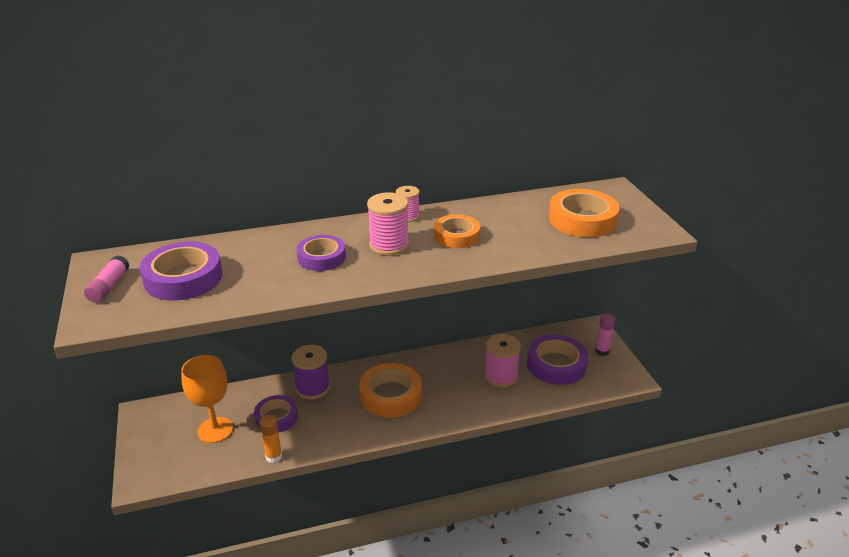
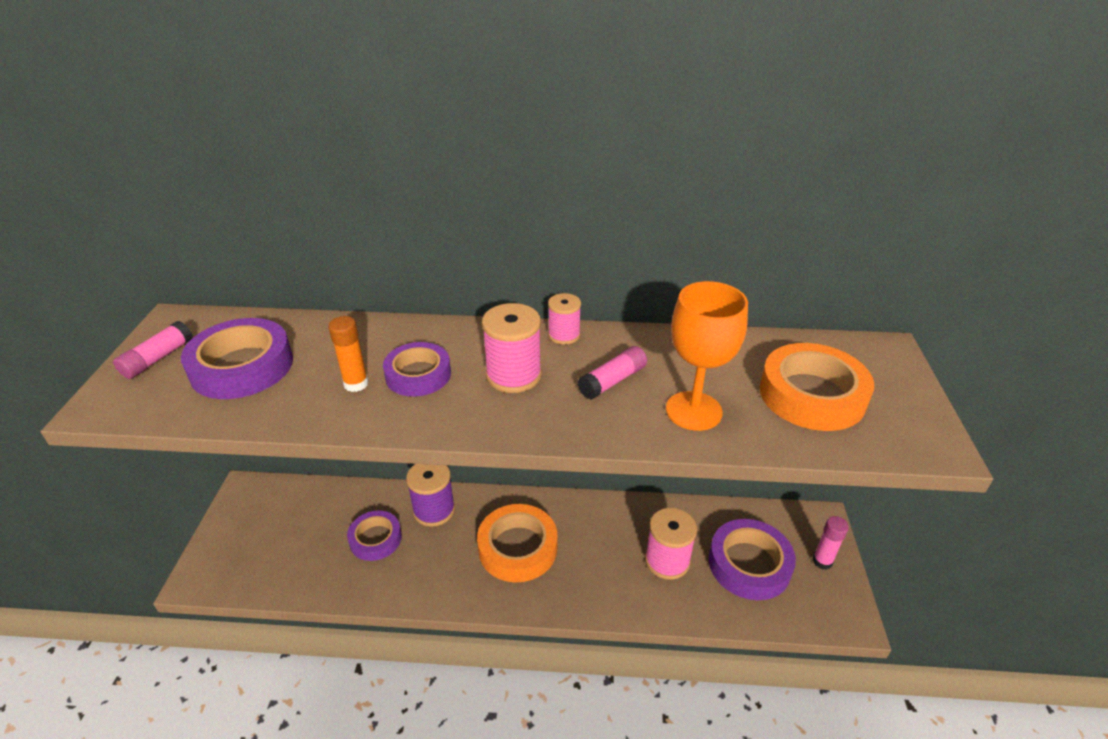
camera: 20 degrees right, 5 degrees up
orange goblet [181,355,233,443] -> orange goblet moved to [666,281,748,431]
orange glue stick [259,415,282,463] -> orange glue stick moved to [328,316,368,392]
orange tape [434,214,480,248] -> pink glue stick [578,346,647,400]

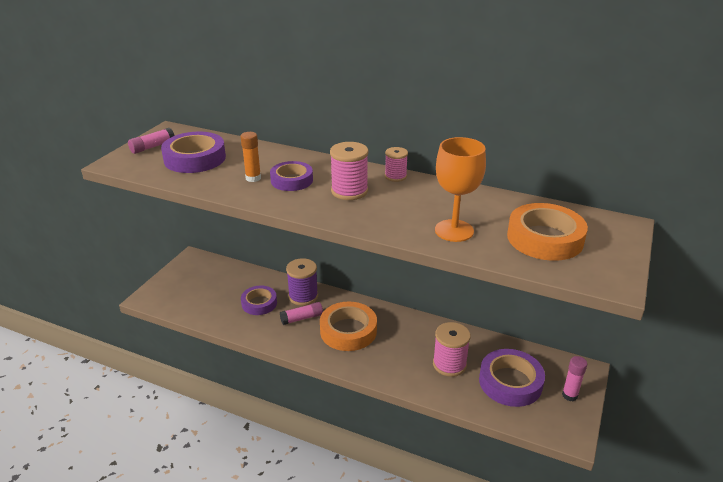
camera: 20 degrees right, 5 degrees down
pink glue stick [578,346,647,400] -> pink glue stick moved to [280,302,323,325]

